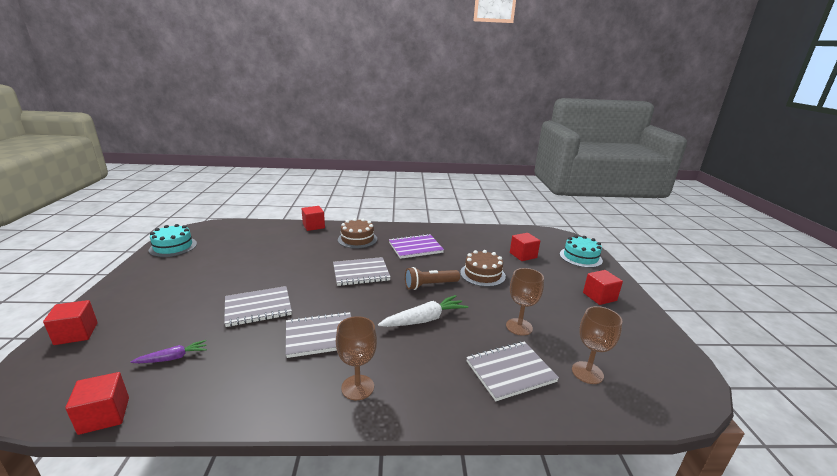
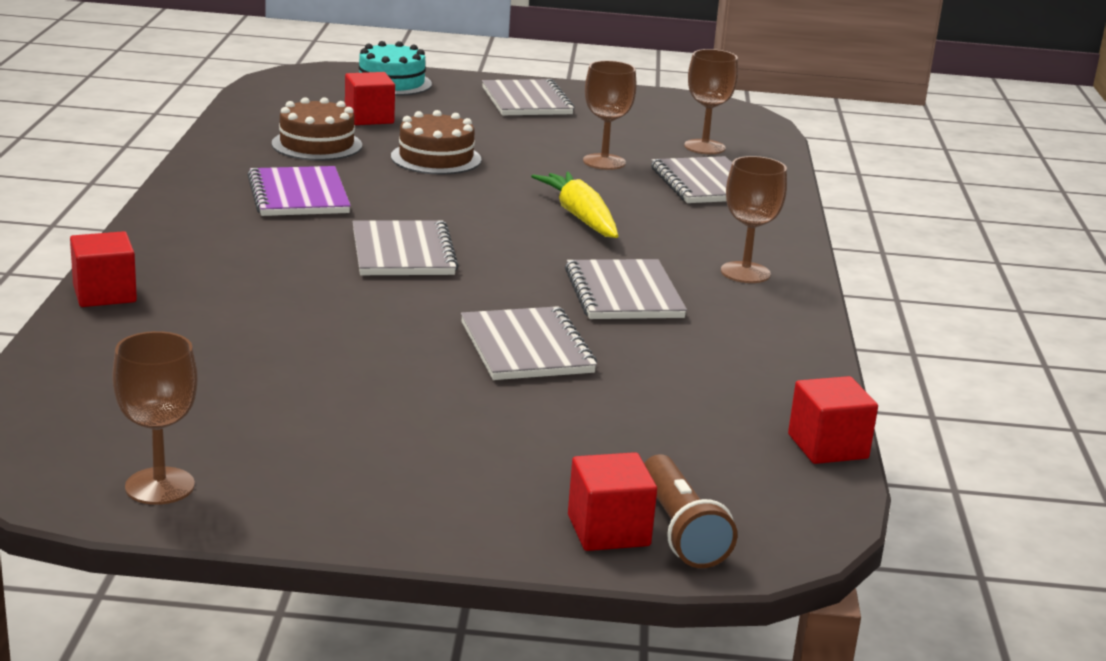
camera: 85 degrees left, 0 degrees up
purple carrot [131,340,207,363] -> none
turquoise cake [149,224,197,257] -> brown goblet [112,331,198,505]
brown cake [338,218,377,248] -> brown cake moved to [272,97,362,161]
white carrot [378,295,468,327] -> yellow carrot [531,172,618,238]
brown flashlight [405,267,460,290] -> brown flashlight moved to [644,454,737,568]
red cube [583,270,623,305] -> grey notebook [482,79,575,115]

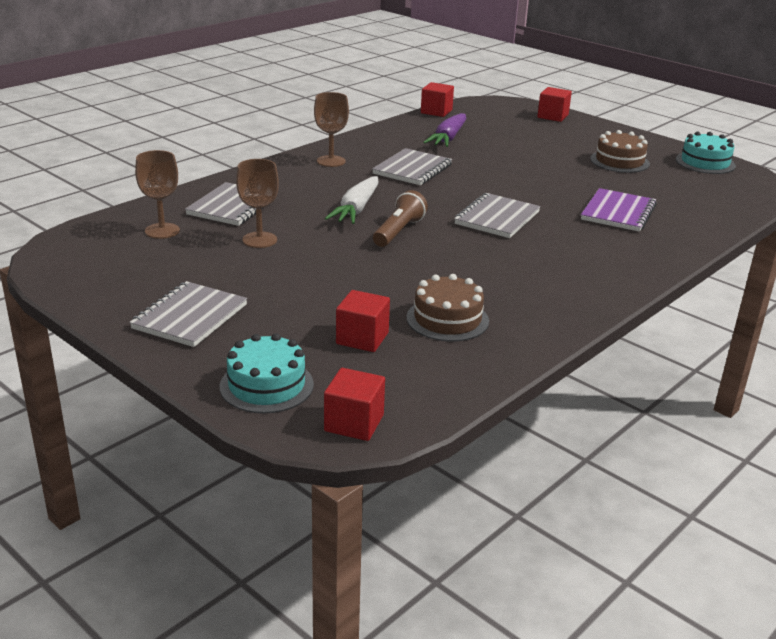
camera: 140 degrees left, 5 degrees up
red cube [70,231,137,307] -> red cube moved to [324,368,385,441]
brown goblet [112,331,198,505] -> turquoise cake [676,132,736,174]
purple notebook [247,166,351,216] -> purple notebook moved to [581,188,657,232]
brown cake [391,110,481,174] -> brown cake moved to [590,130,650,173]
grey notebook [461,306,597,380] -> none
yellow carrot [531,172,618,238] -> white carrot [325,176,379,224]
brown flashlight [644,454,737,568] -> brown flashlight moved to [373,190,428,247]
none -> purple carrot [423,113,466,147]

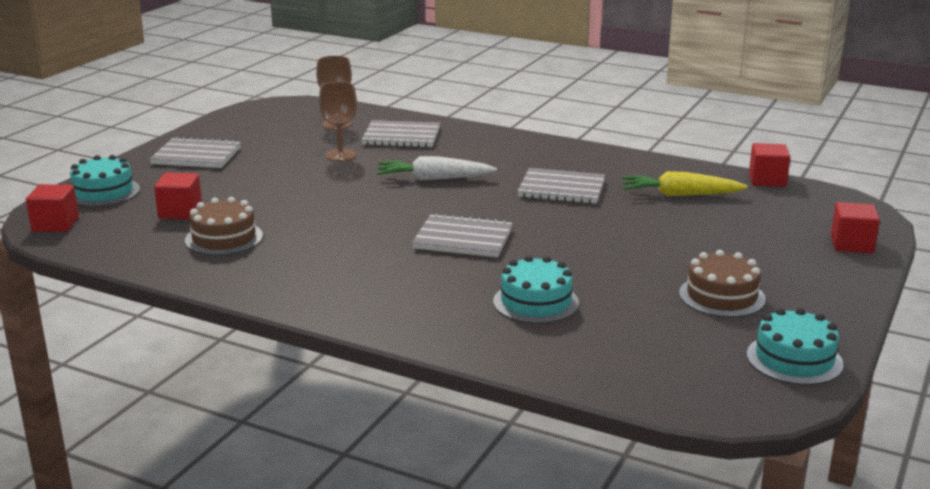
camera: 75 degrees right, 5 degrees down
brown goblet [314,92,349,167] -> none
brown flashlight [373,190,428,247] -> none
purple carrot [423,113,466,147] -> yellow carrot [622,171,748,196]
purple notebook [581,188,657,232] -> turquoise cake [493,255,579,324]

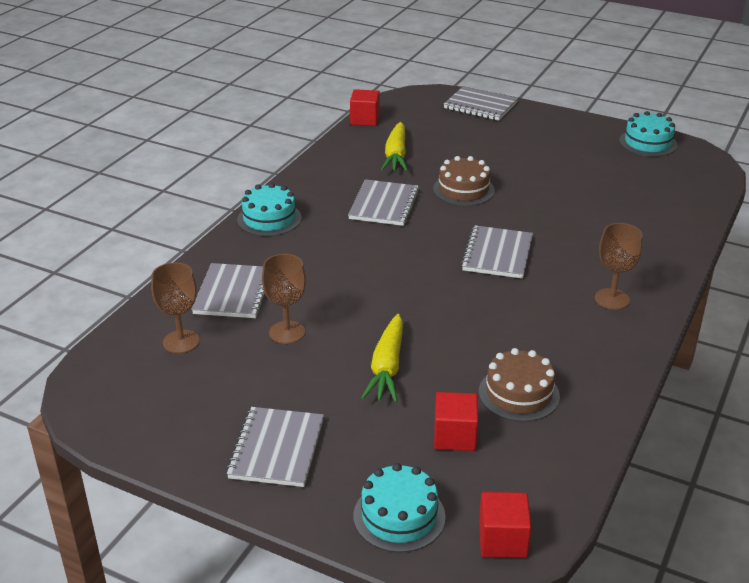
camera: 90 degrees left, 10 degrees up
white carrot [377,156,497,180] -> none
turquoise cake [493,255,579,324] -> turquoise cake moved to [237,183,302,236]
brown cake [679,250,766,318] -> brown cake moved to [433,156,495,206]
red cube [831,202,880,253] -> grey notebook [444,86,518,121]
none -> yellow carrot [361,314,403,402]
none -> brown goblet [595,223,643,310]

